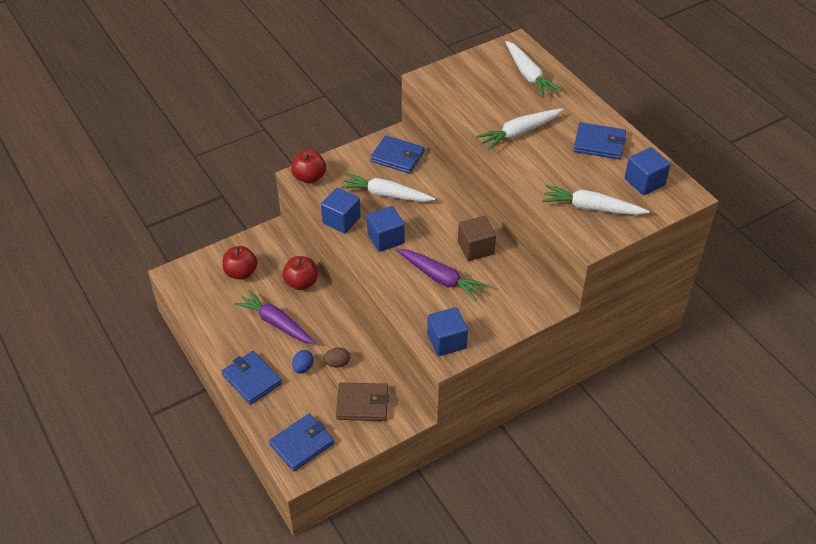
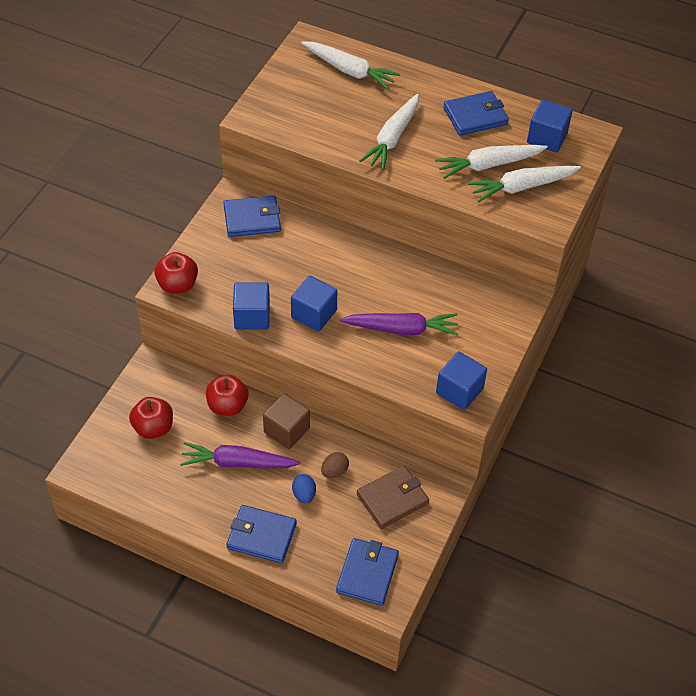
camera: 35 degrees left, 5 degrees up
white carrot [341,173,435,202] -> white carrot moved to [435,145,548,179]
brown cube [458,216,496,261] -> brown cube moved to [263,393,310,449]

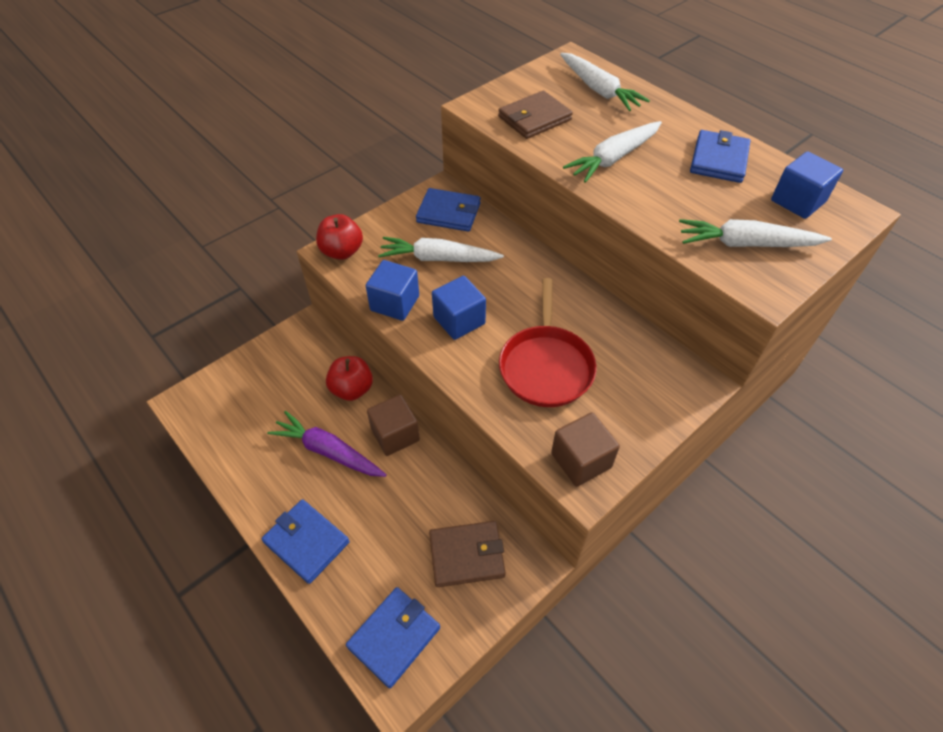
camera: 25 degrees right, 0 degrees up
red apple [129,397,173,439] -> none
blue egg [292,474,316,504] -> none
brown egg [321,452,349,478] -> none
purple carrot [340,313,458,336] -> red pan [499,278,597,407]
white carrot [435,145,548,179] -> white carrot moved to [378,237,504,262]
blue cube [436,351,487,410] -> brown cube [551,412,620,487]
blue wallet [443,91,509,136] -> blue wallet turned 75 degrees counterclockwise [690,130,750,183]
none -> brown wallet [498,91,573,139]

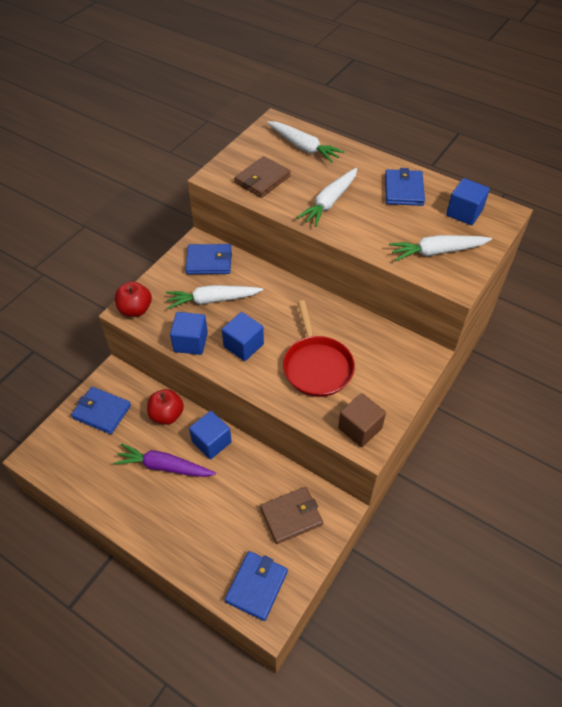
camera: 15 degrees left, 0 degrees up
blue wallet [262,499,350,584] -> blue wallet moved to [71,387,131,434]
brown cube [367,395,420,456] -> blue cube [189,411,232,459]

